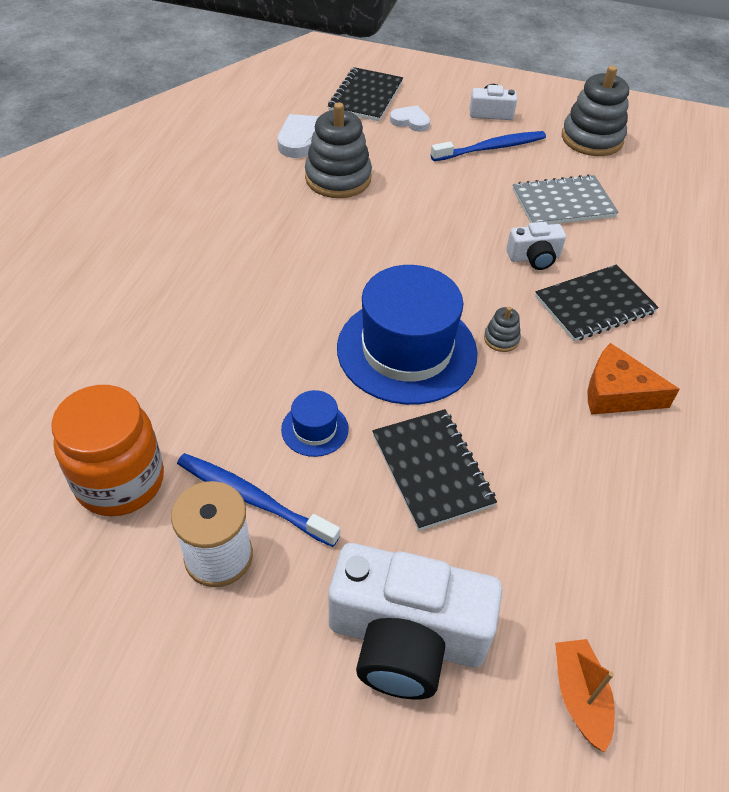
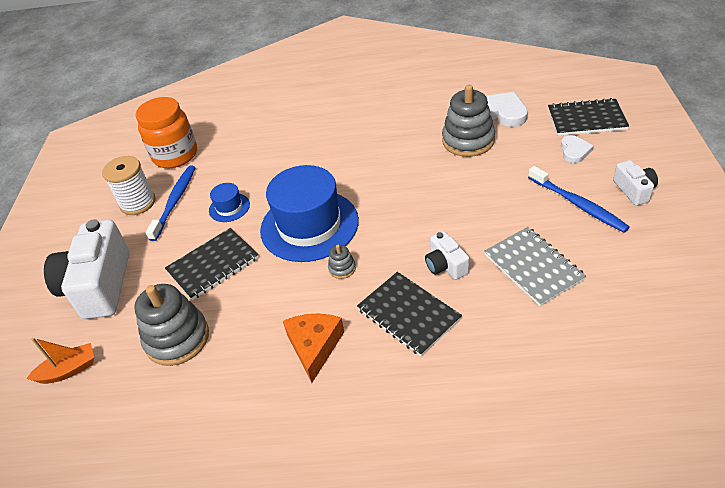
camera: 80 degrees right, 5 degrees down
grey stacking toy [562,66,629,156] -> grey stacking toy moved to [134,284,209,366]

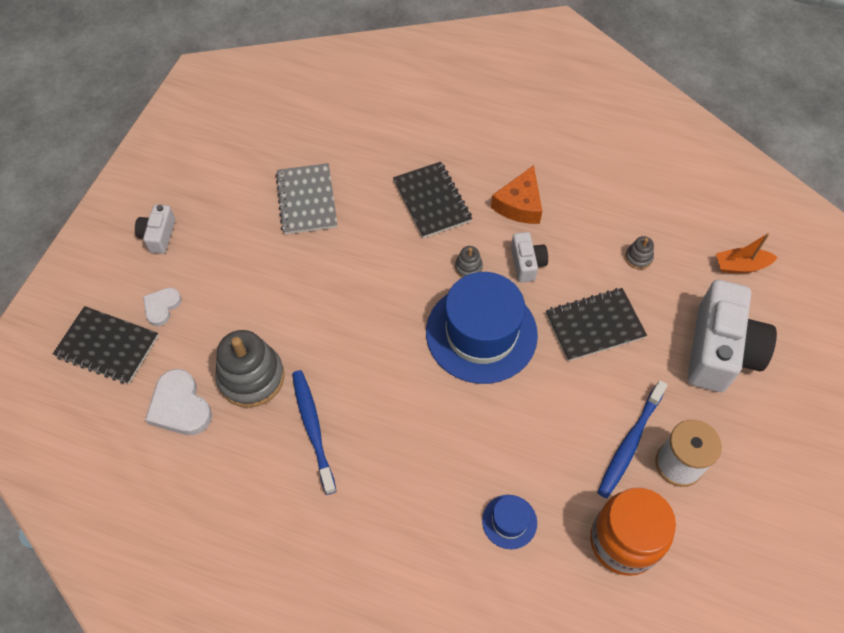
camera: 165 degrees left, 15 degrees up
grey stacking toy [134,284,209,366] -> grey stacking toy [625,236,654,269], size x0.45
blue hat [209,183,250,222] -> blue hat moved to [482,495,537,549]
white camera [425,231,469,280] -> white camera moved to [511,232,548,282]
blue toothbrush [528,166,630,233] -> blue toothbrush moved to [292,370,336,495]

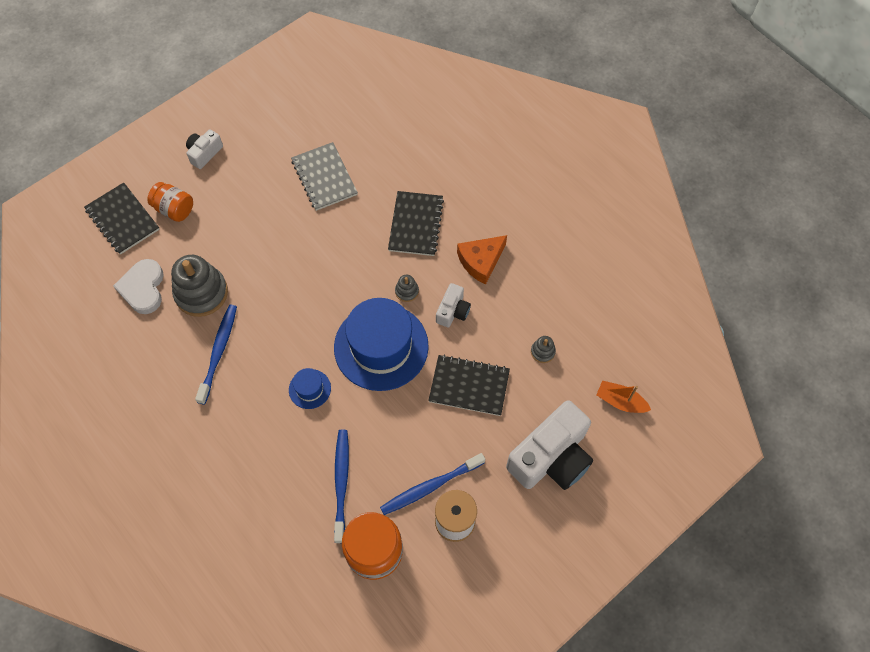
camera: 30 degrees right, 5 degrees up
white heart [143,288,181,326] -> orange jar [147,182,193,222]
grey notebook [275,163,338,234] -> grey notebook turned 45 degrees counterclockwise [291,142,358,211]
blue hat [482,495,537,549] -> blue hat moved to [289,368,331,409]
none -> blue toothbrush [334,430,349,543]

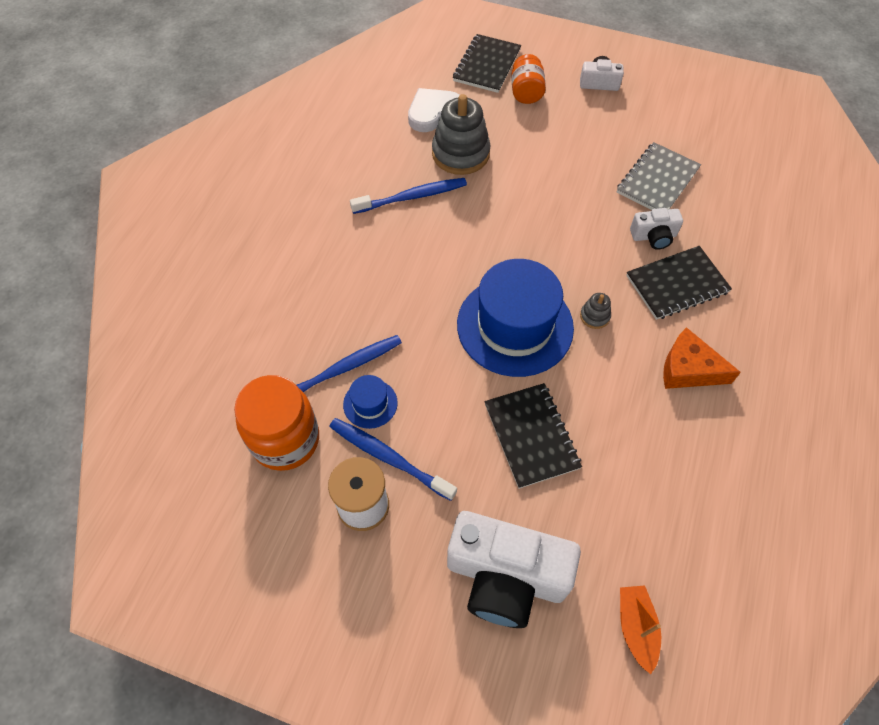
camera: 60 degrees right, 5 degrees down
blue hat [289,368,331,409] -> blue hat moved to [343,375,398,429]
white camera [436,283,471,327] -> white camera moved to [630,208,683,250]
grey stacking toy [531,336,556,363] -> none

